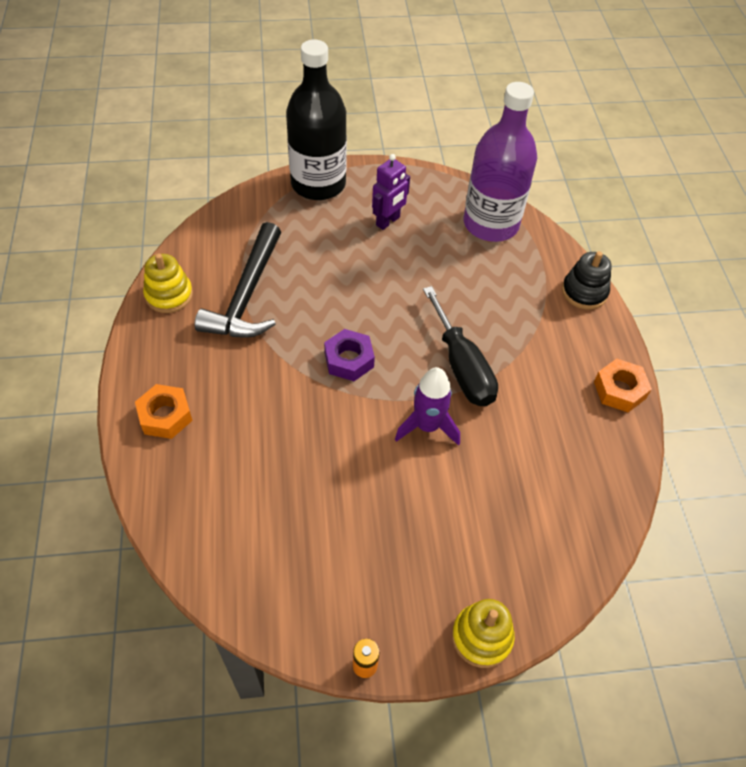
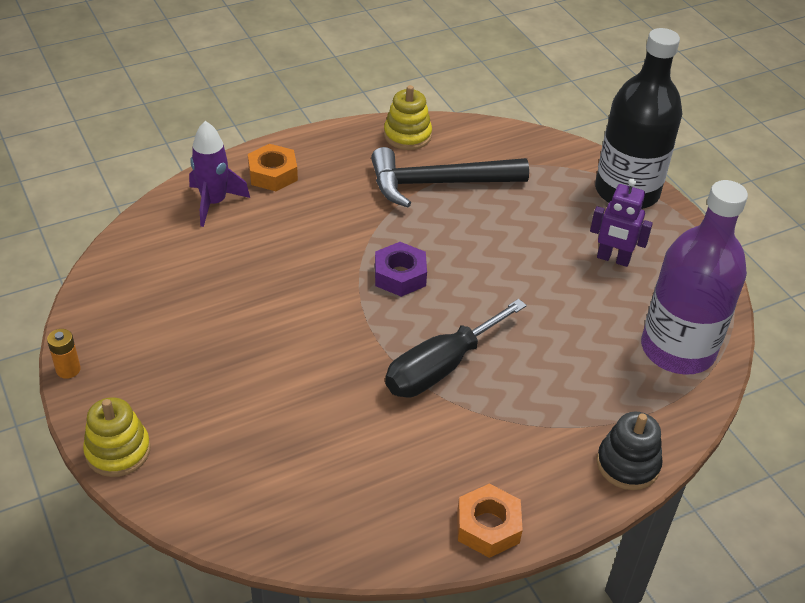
camera: 70 degrees right, 10 degrees down
purple rocket [395,367,460,446] -> purple rocket moved to [189,121,250,227]

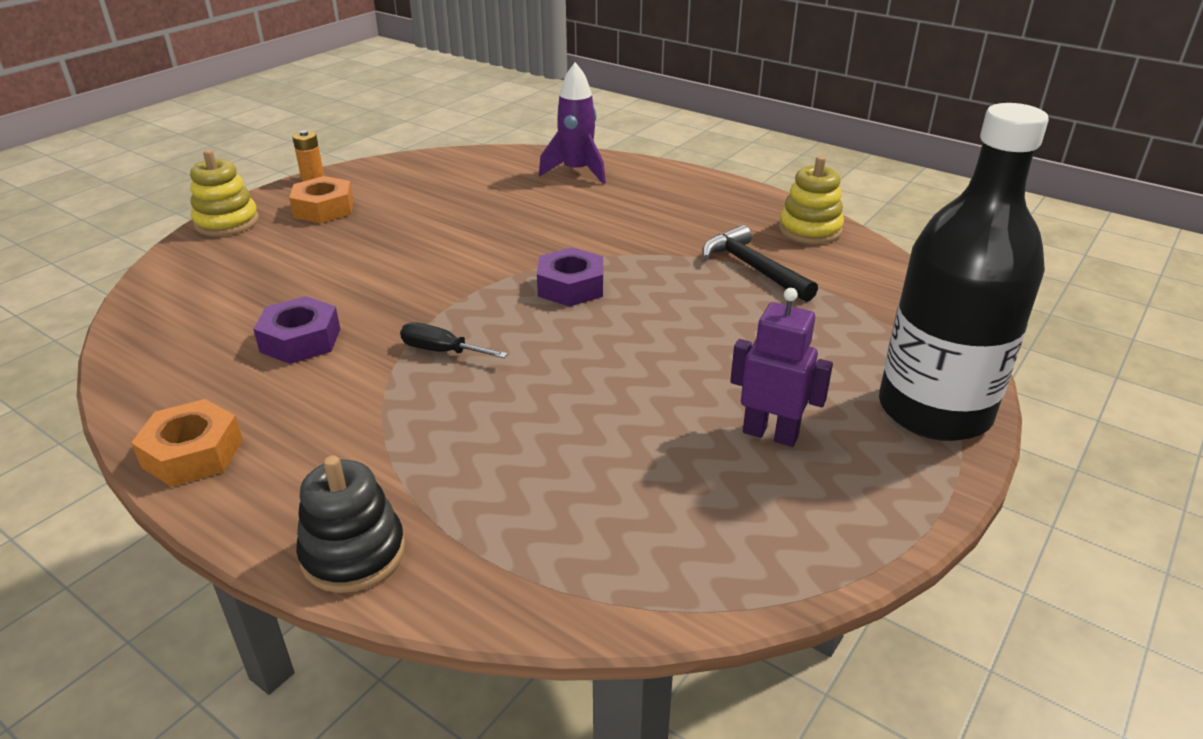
camera: 65 degrees right, 10 degrees down
orange nut [248,144,298,191] -> orange nut moved to [289,176,354,223]
black hammer [371,147,529,207] -> black hammer [702,225,818,302], size x0.64
black screwdriver [385,299,527,398] -> black screwdriver [400,322,508,358], size x0.49
purple robot [590,178,653,267] -> purple robot turned 120 degrees clockwise [730,288,833,447]
purple bottle [641,180,748,375] -> none
none -> purple nut [253,296,340,364]

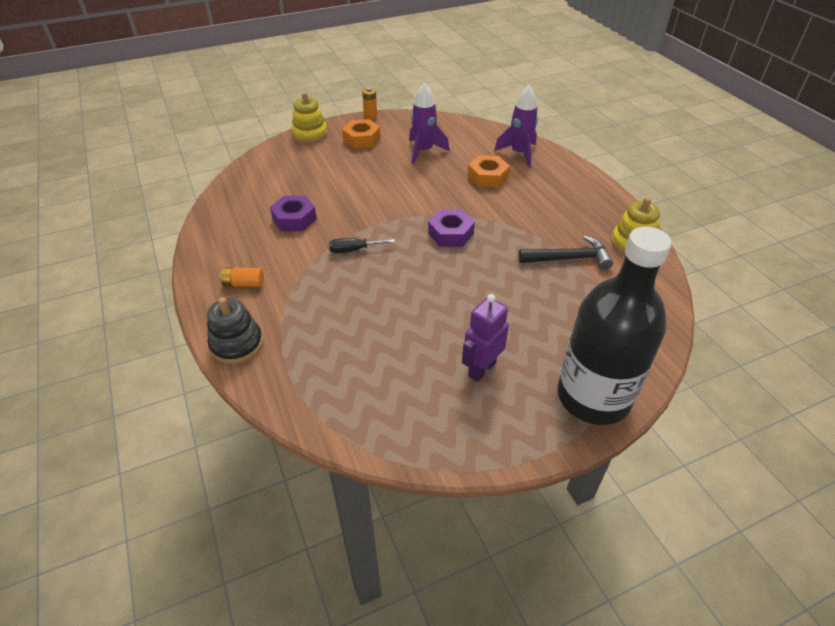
camera: 30 degrees right, 10 degrees up
orange nut [131,399,243,487] -> orange nut moved to [468,155,510,188]
black screwdriver [400,322,508,358] -> black screwdriver turned 60 degrees counterclockwise [329,238,395,253]
black hammer [702,225,818,302] -> black hammer turned 90 degrees clockwise [518,235,613,270]
purple robot [730,288,833,447] -> purple robot turned 105 degrees counterclockwise [462,294,509,382]
none -> orange battery [220,267,264,287]
none -> purple rocket [409,82,449,164]

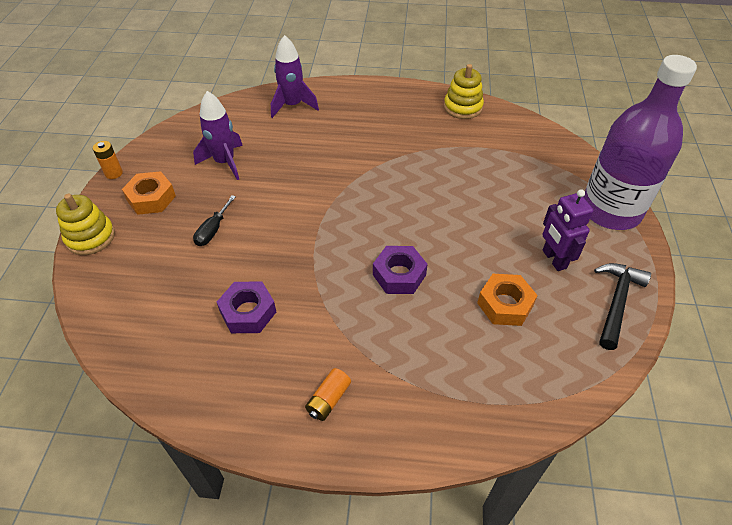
camera: 60 degrees left, 5 degrees up
black stacking toy [207,297,263,364] -> none
black screwdriver [329,238,395,253] -> black screwdriver moved to [193,195,236,246]
purple nut [428,210,475,247] -> purple nut moved to [373,246,428,294]
orange nut [468,155,510,188] -> orange nut moved to [477,274,538,326]
black hammer [518,235,613,270] -> black hammer moved to [594,263,651,350]
black bottle [557,227,672,425] -> purple bottle [583,55,697,230]

